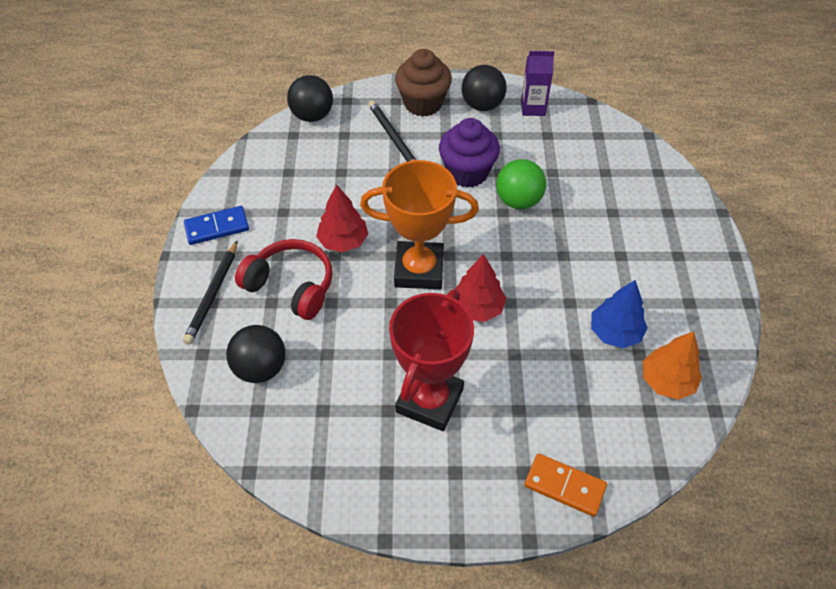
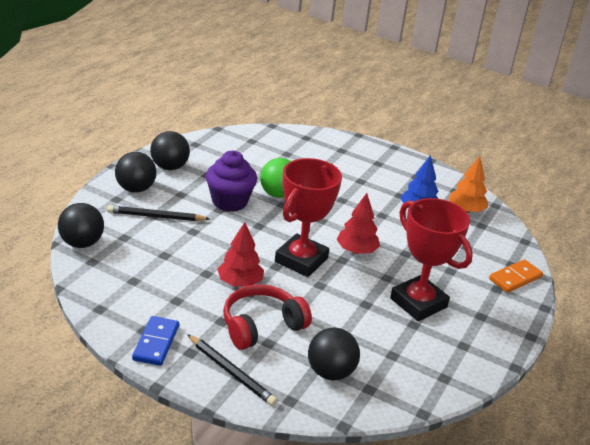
camera: 65 degrees left, 20 degrees down
orange trophy [360,160,479,289] -> red trophy [275,158,342,277]
brown cupcake [395,49,452,117] -> black ball [115,152,156,193]
purple carton [521,51,554,116] -> none

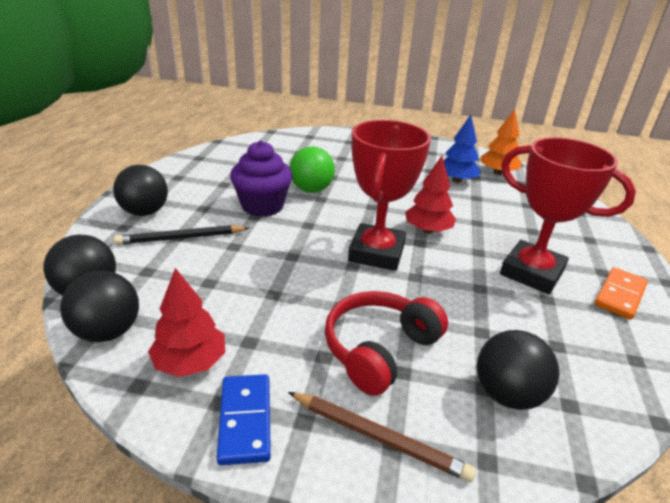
camera: 15 degrees left, 0 degrees up
black ball [150,131,190,170] -> black ball moved to [60,271,139,342]
black pencil [187,334,277,406] -> brown pencil [288,392,476,482]
red tree [217,222,264,287] -> red tree moved to [148,268,225,377]
orange domino [489,259,543,293] -> orange domino moved to [594,267,648,320]

